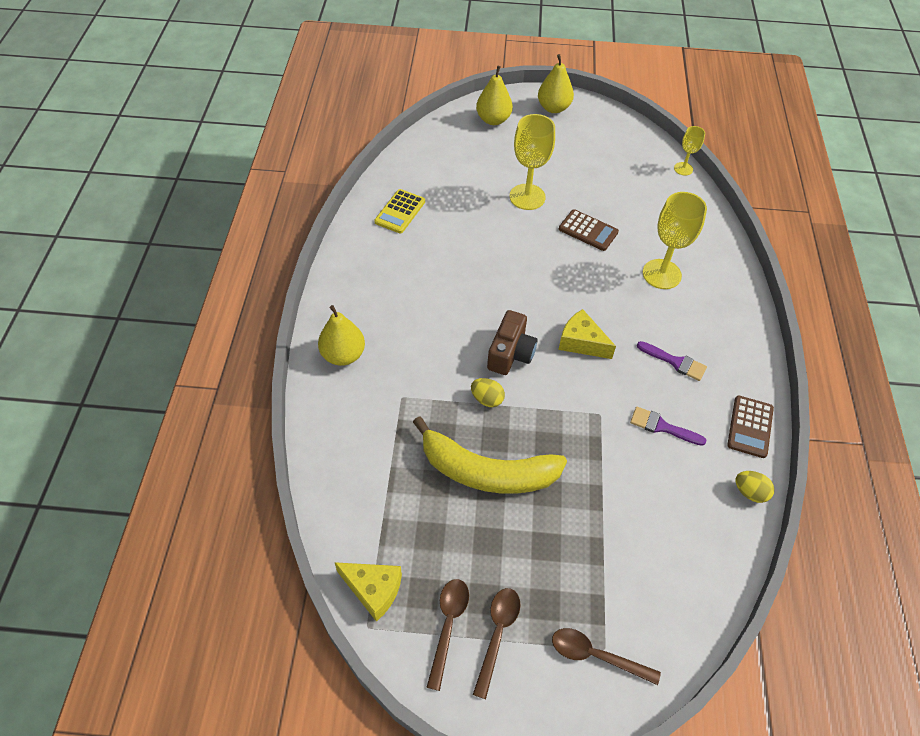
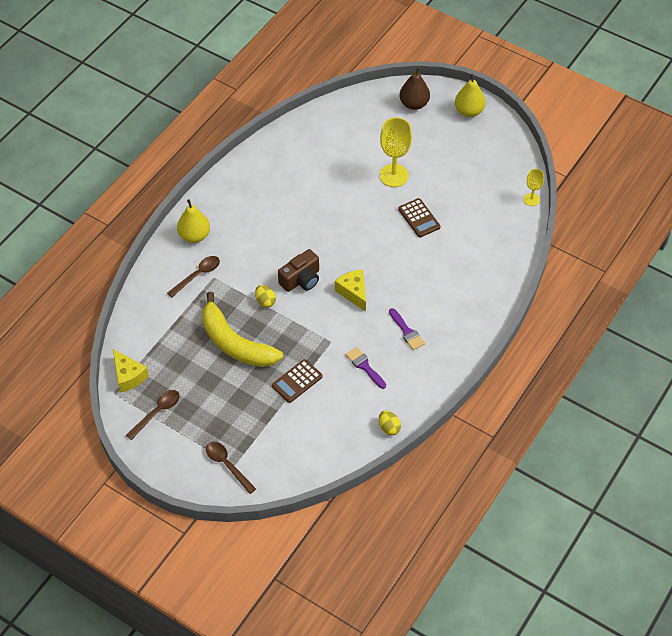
camera: 30 degrees right, 0 degrees up
yellow calculator [374,189,425,234] -> none
brown spoon [473,588,520,699] -> brown spoon moved to [167,256,220,297]
yellow pear [476,66,513,125] -> brown pear [400,67,430,110]
yellow goblet [643,192,707,289] -> none
brown calculator [727,395,774,458] -> brown calculator moved to [272,359,322,403]

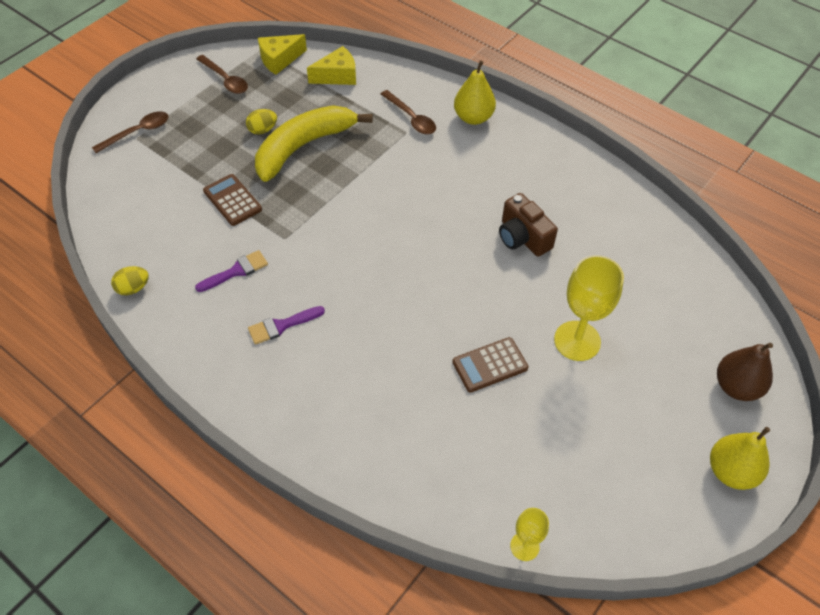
camera: 95 degrees right, 0 degrees up
yellow egg [255,285,276,308] -> yellow egg moved to [246,109,277,135]
brown camera [278,249,319,292] -> brown camera moved to [499,193,558,257]
yellow cheese [335,269,366,312] -> yellow cheese moved to [307,46,356,85]

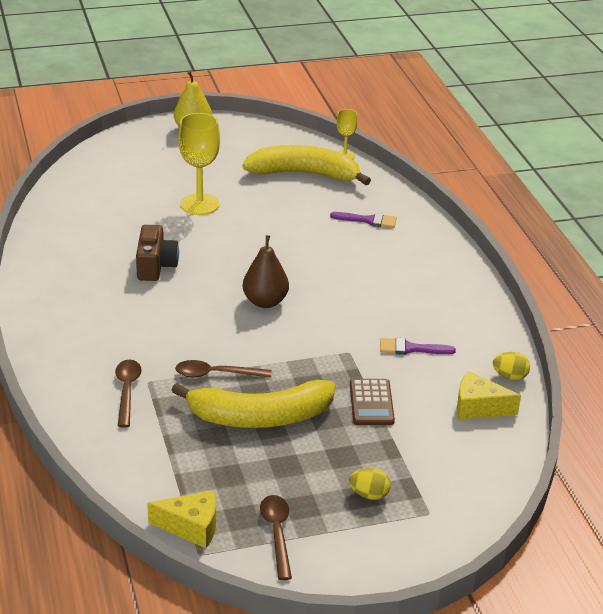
camera: 145 degrees left, 20 degrees down
brown spoon [92,111,169,153] -> brown spoon moved to [175,360,272,378]
yellow egg [246,109,277,135] -> yellow egg moved to [349,468,391,500]
purple brush [248,306,325,345] -> purple brush moved to [330,212,397,228]
yellow cheese [307,46,356,85] -> yellow cheese moved to [457,371,521,420]
brown calculator [452,337,528,392] -> none
yellow pear [454,61,496,125] -> none
brown pear [717,343,773,401] -> brown pear moved to [243,235,289,308]
none -> yellow banana [242,145,371,185]

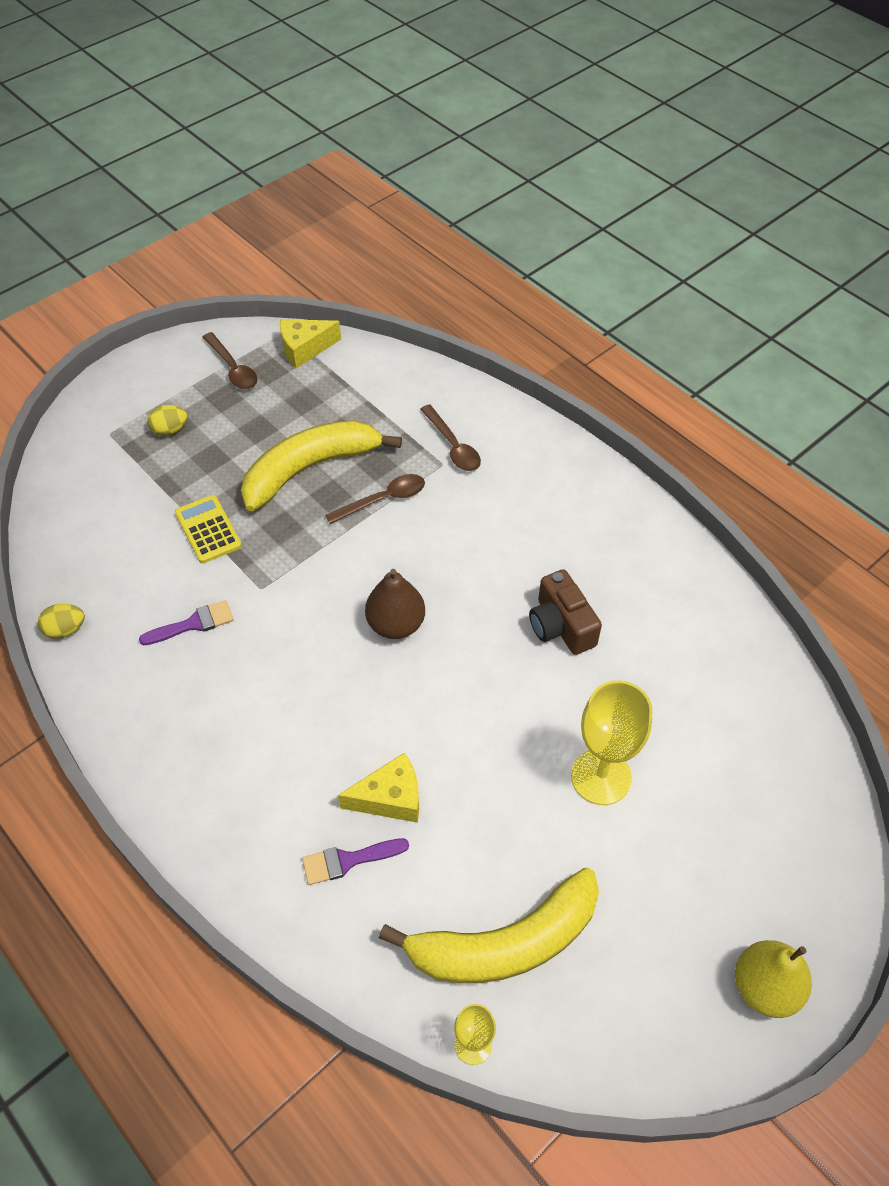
camera: 155 degrees right, 20 degrees up
brown calculator [350,379,395,425] -> yellow calculator [175,495,242,563]
yellow cheese [457,371,521,420] -> yellow cheese moved to [338,752,419,823]

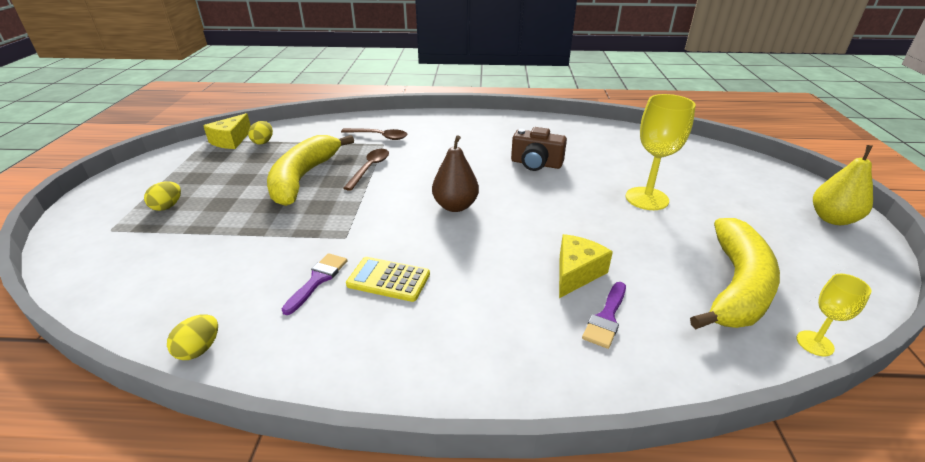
camera: 45 degrees left, 20 degrees down
yellow calculator [175,495,242,563] -> yellow calculator moved to [346,257,430,302]
brown spoon [203,332,257,389] -> none
none -> yellow egg [248,121,273,145]

